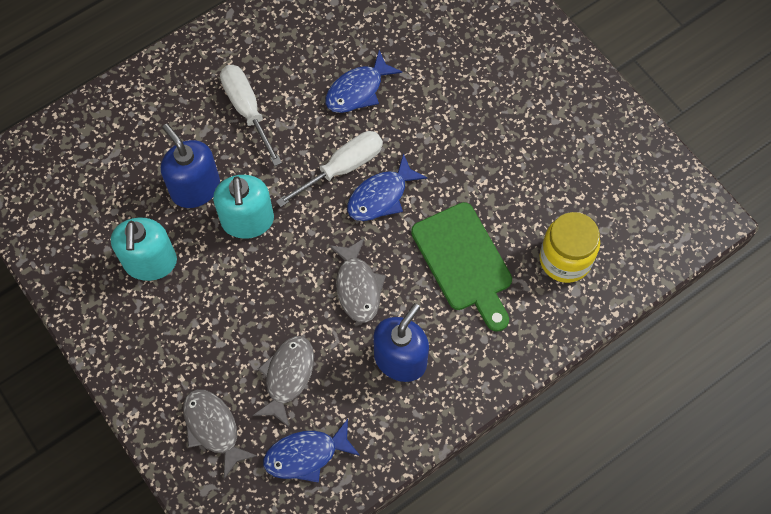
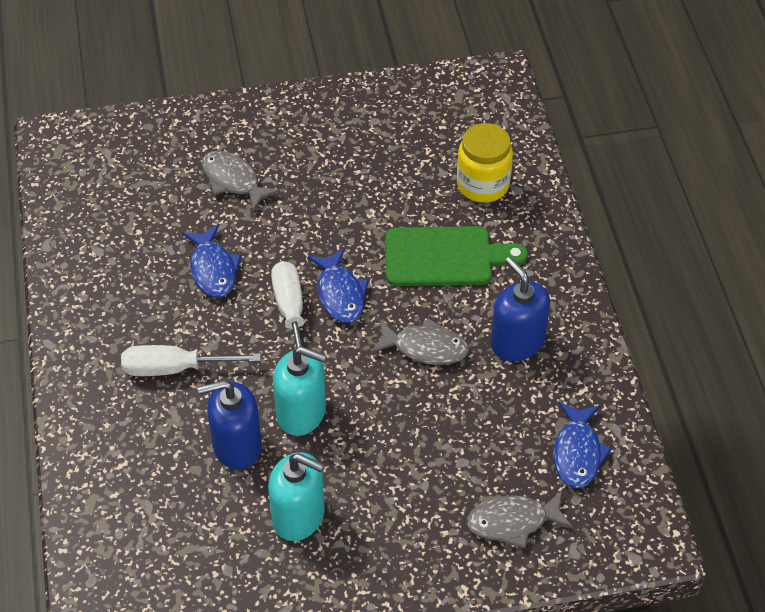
camera: 65 degrees left, 15 degrees down
grey fish [253,336,314,428] -> grey fish moved to [202,150,280,212]

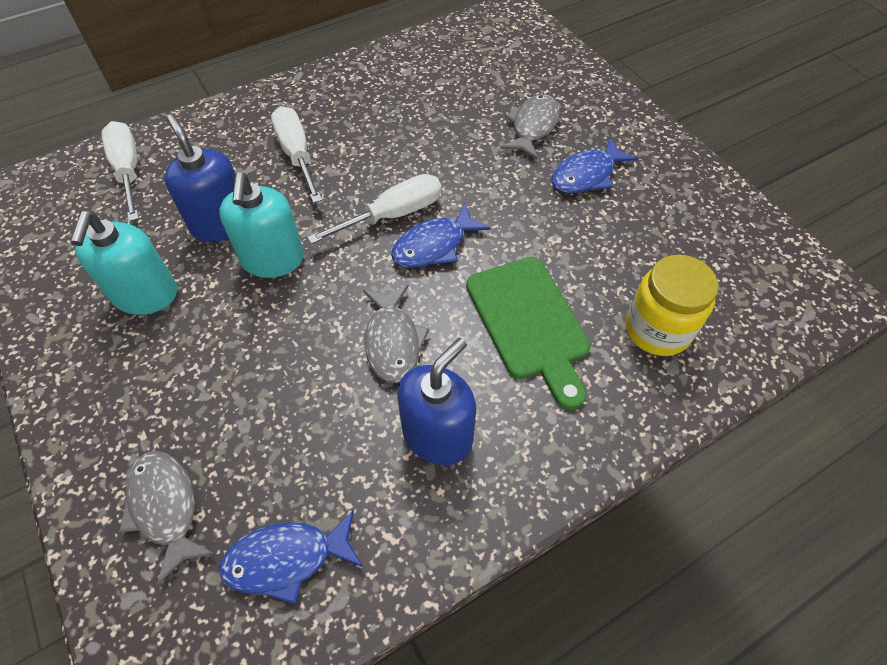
camera: 70 degrees right, 5 degrees up
blue fish [182,224,242,297] -> blue fish moved to [551,137,638,193]
none -> white screwdriver [101,121,139,222]

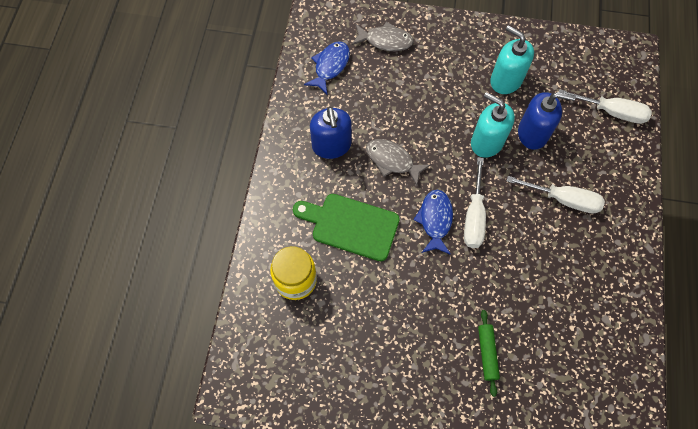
camera: 130 degrees right, 10 degrees up
grey fish [500,94,560,159] -> green rolling pin [478,310,500,397]
blue fish [551,137,638,193] -> none

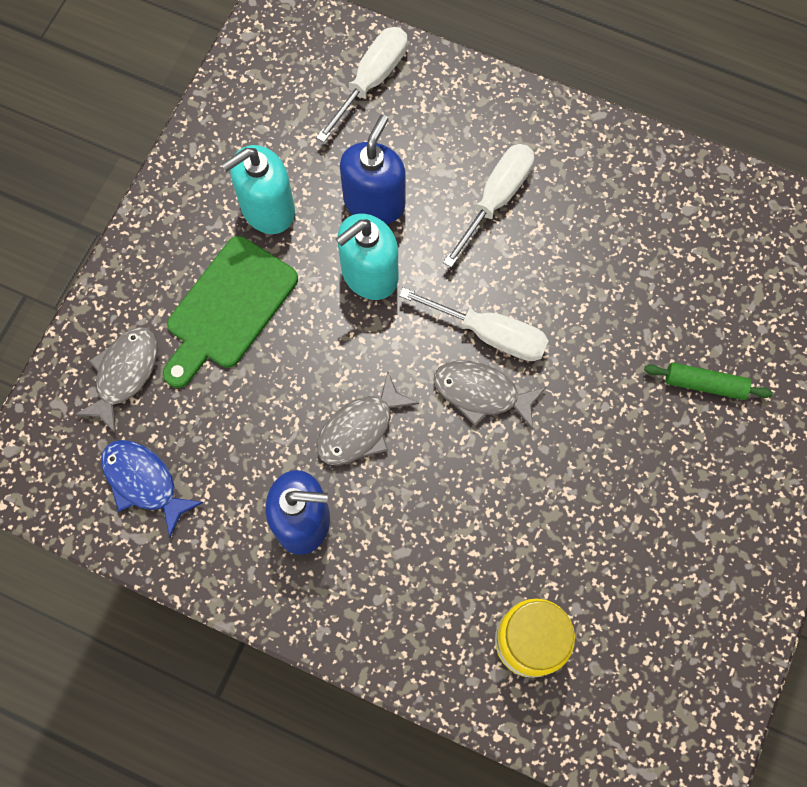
camera: 75 degrees left, 5 degrees up
green cutting board [293,194,400,261] -> green cutting board moved to [163,236,298,388]
blue fish [413,190,453,255] -> grey fish [434,360,546,430]

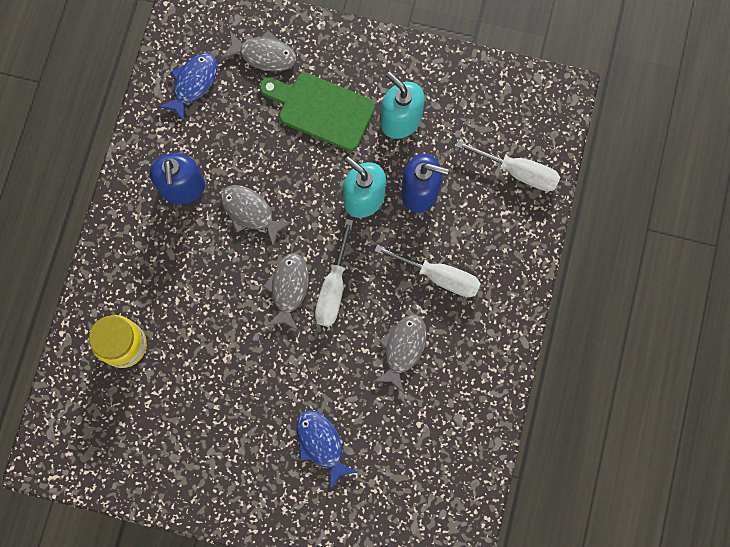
camera: 80 degrees right, 5 degrees up
green rolling pin [644,362,773,400] -> blue fish [297,410,357,489]
none -> grey fish [373,315,427,394]

